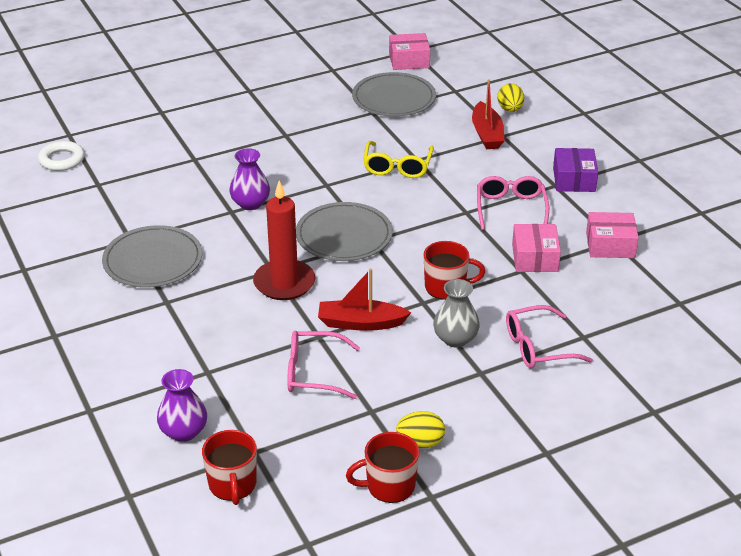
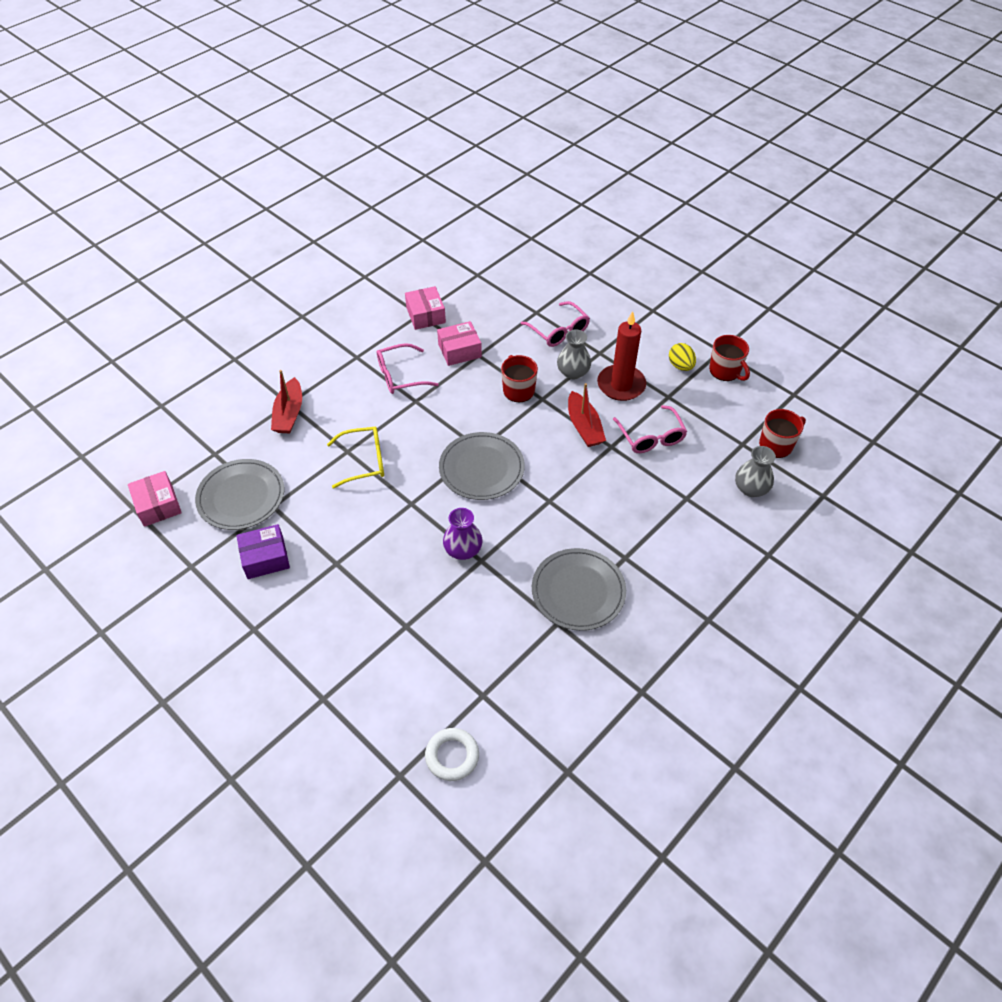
camera: 110 degrees left, 15 degrees up
purple vase [157,369,207,442] -> grey vase [735,446,776,497]
red candle [253,181,315,300] -> red candle moved to [597,311,646,401]
red boat [472,80,505,149] -> red boat turned 120 degrees clockwise [271,370,302,433]
yellow egg [497,83,524,112] -> none
purple box [553,148,598,192] -> purple box moved to [236,524,290,579]

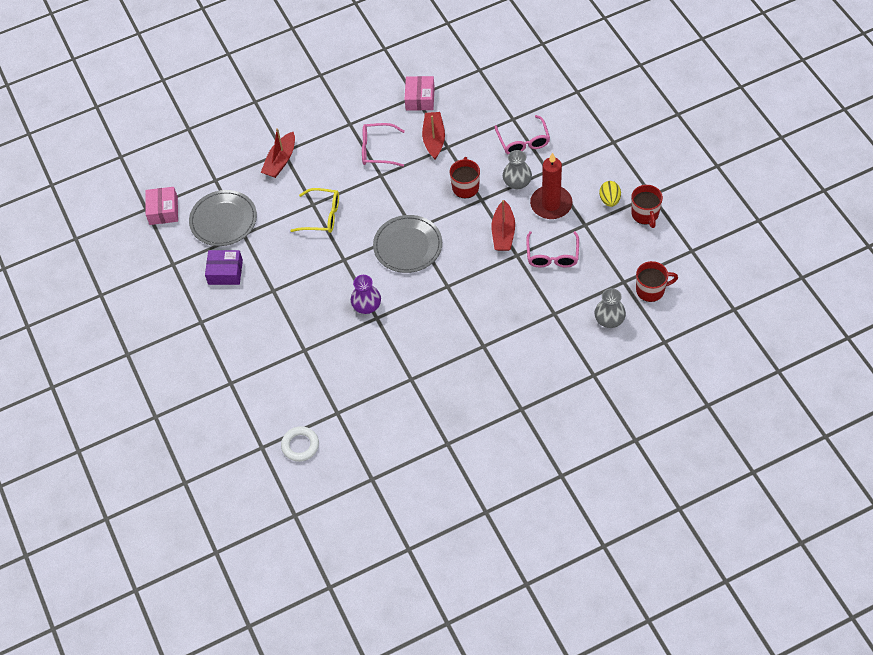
camera: 25 degrees right, 5 degrees up
pink box [437,321,482,366] -> red boat [422,112,445,159]
grey plate [532,548,626,631] -> none

